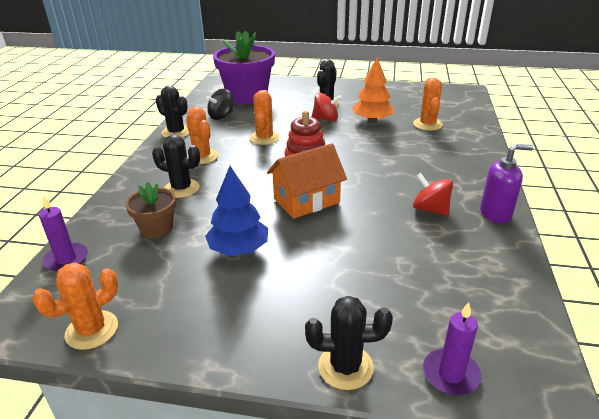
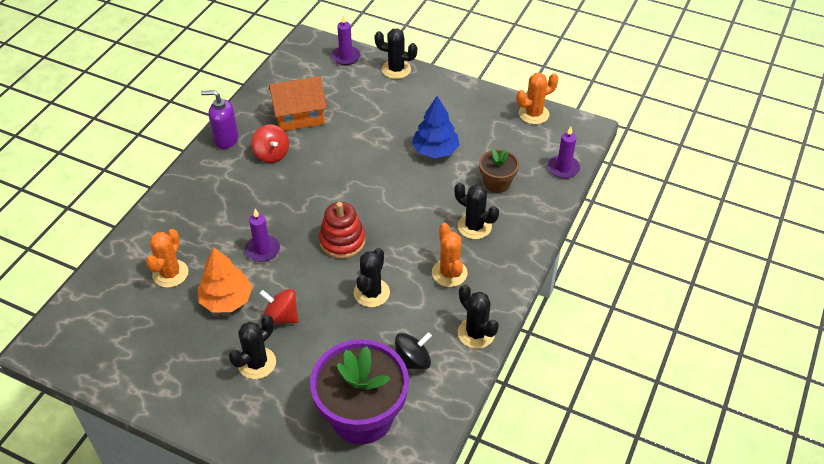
camera: 165 degrees left, 15 degrees up
orange cactus [250,90,280,145] -> black cactus [354,248,390,307]
orange house [267,143,347,219] -> orange house moved to [269,76,327,131]
none -> purple candle [245,209,280,262]

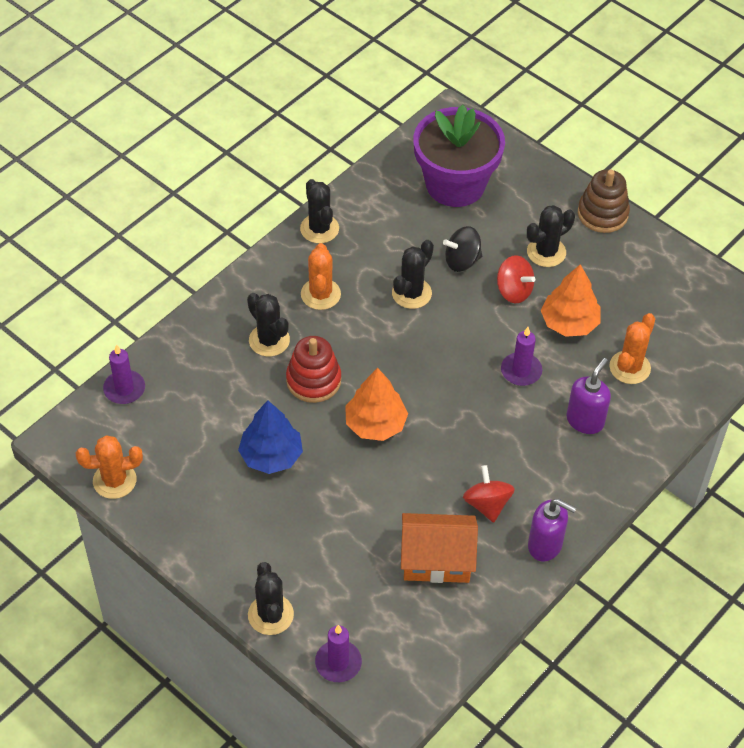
camera: 165 degrees left, 5 degrees up
red stacking toy [319,202,365,259] -> red stacking toy moved to [286,336,341,403]
black cactus [374,28,417,79] -> black cactus turned 45 degrees clockwise [248,562,294,635]
black spinning top [395,332,432,369] -> black spinning top moved to [443,226,482,272]
brown flower pot [479,148,519,193] -> none
none -> orange tree [345,368,408,441]
none -> purple soap dispenser [566,358,611,434]
none -> brown stacking toy [578,169,630,233]

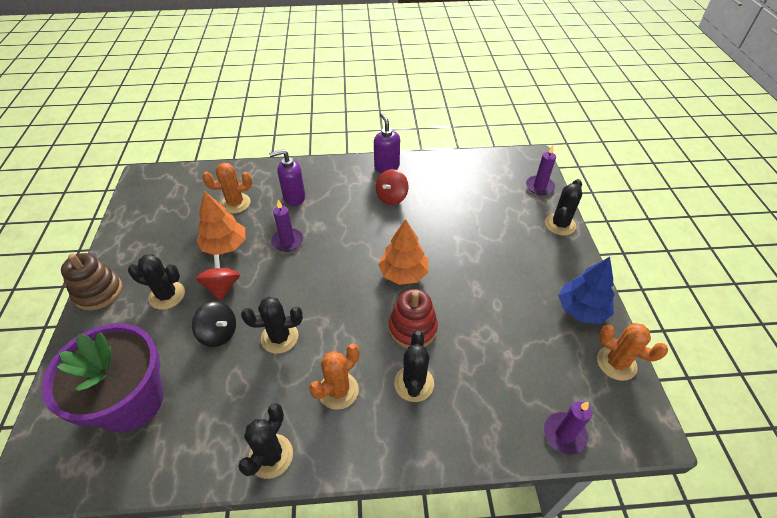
camera: 135 degrees left, 5 degrees down
blue tree [238,400,303,474] -> blue tree moved to [558,257,615,324]
orange house [401,513,478,583] -> none

